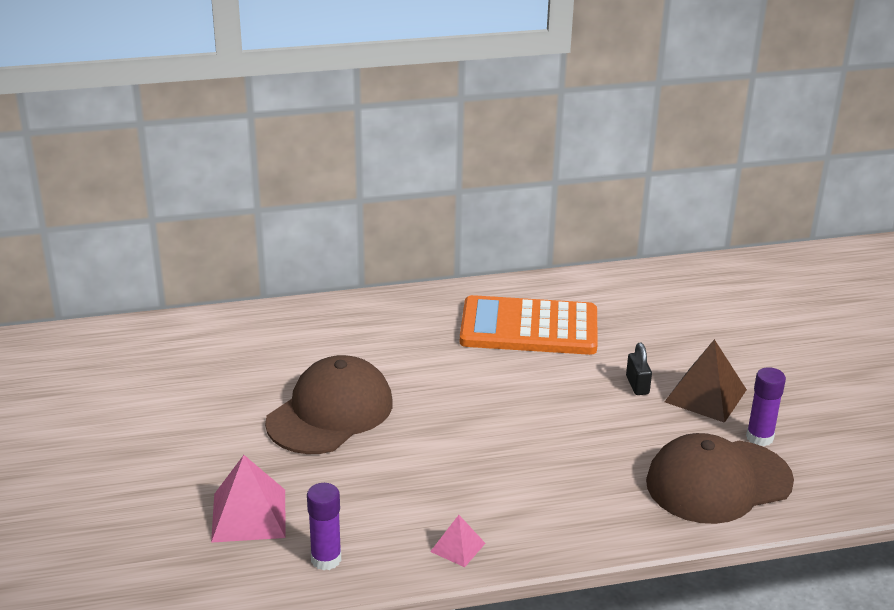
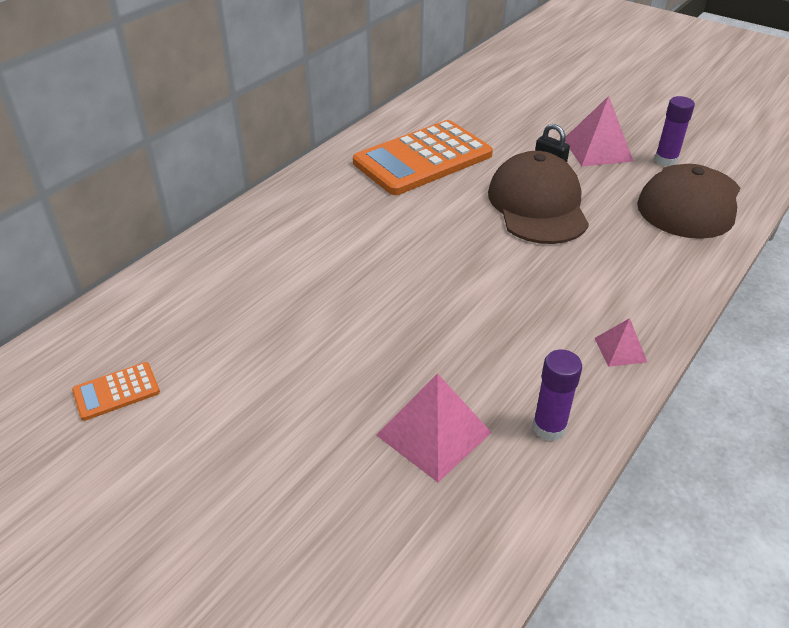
camera: 40 degrees left, 10 degrees up
brown cap [265,355,393,454] -> brown cap moved to [488,151,589,244]
brown pyramid [665,339,747,423] -> pink pyramid [565,96,634,167]
none -> orange calculator [72,362,160,421]

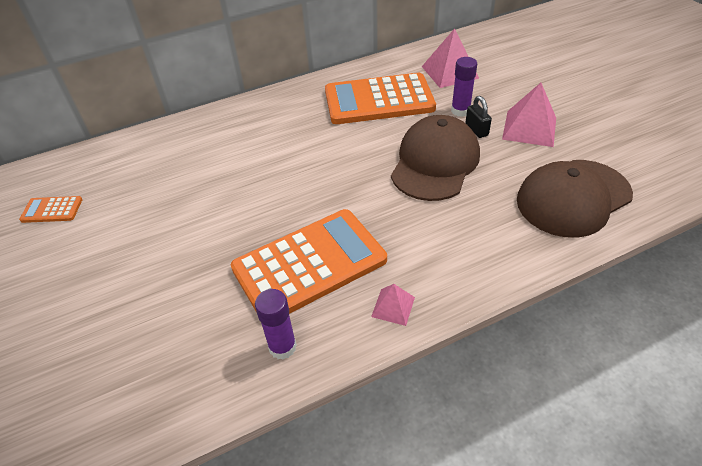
camera: 30 degrees right, 5 degrees up
pink pyramid [376,373,492,482] -> pink pyramid moved to [422,28,479,88]
purple glue stick [655,96,695,166] -> purple glue stick moved to [451,57,477,117]
none -> orange calculator [231,209,387,314]

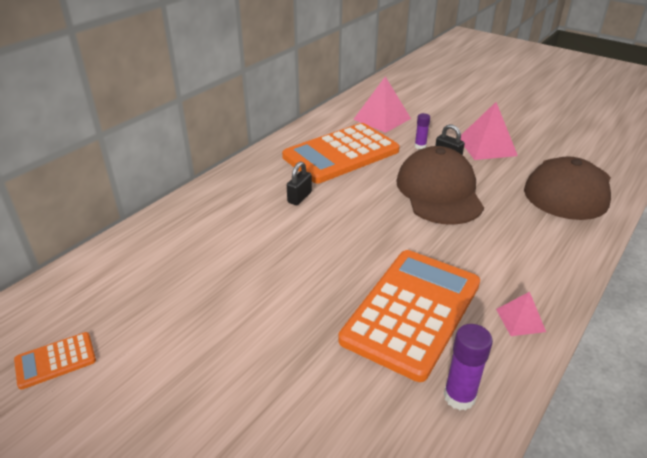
camera: 30 degrees left, 10 degrees down
purple glue stick [451,57,477,117] -> purple glue stick [415,113,430,149], size x0.64
none -> black padlock [287,161,312,205]

